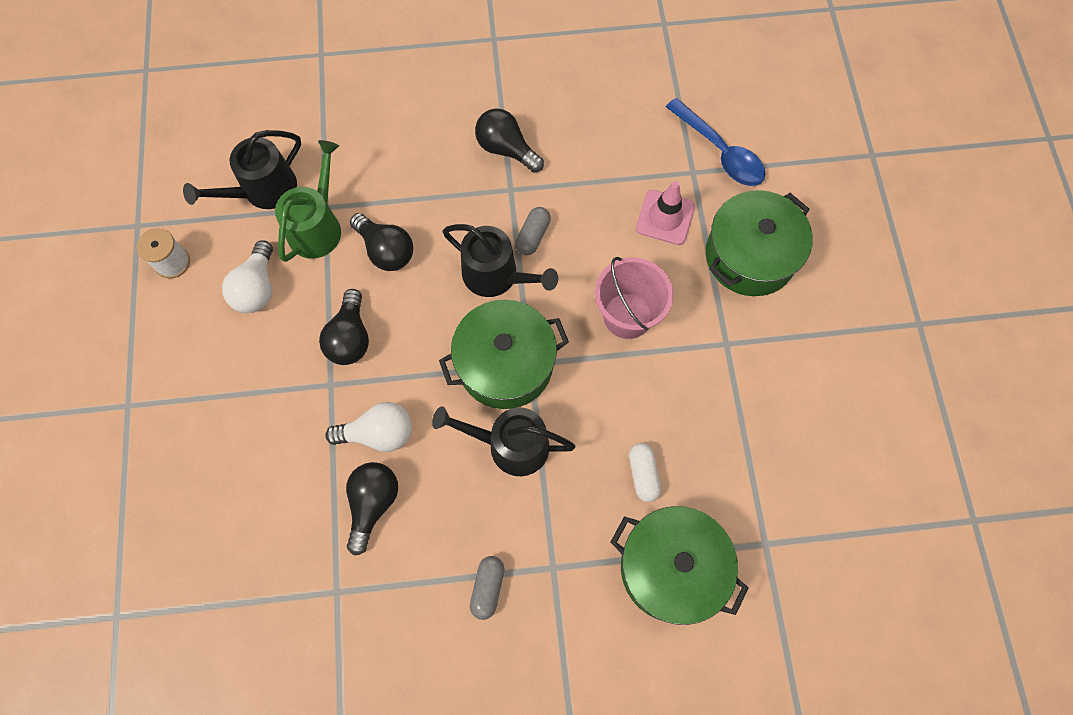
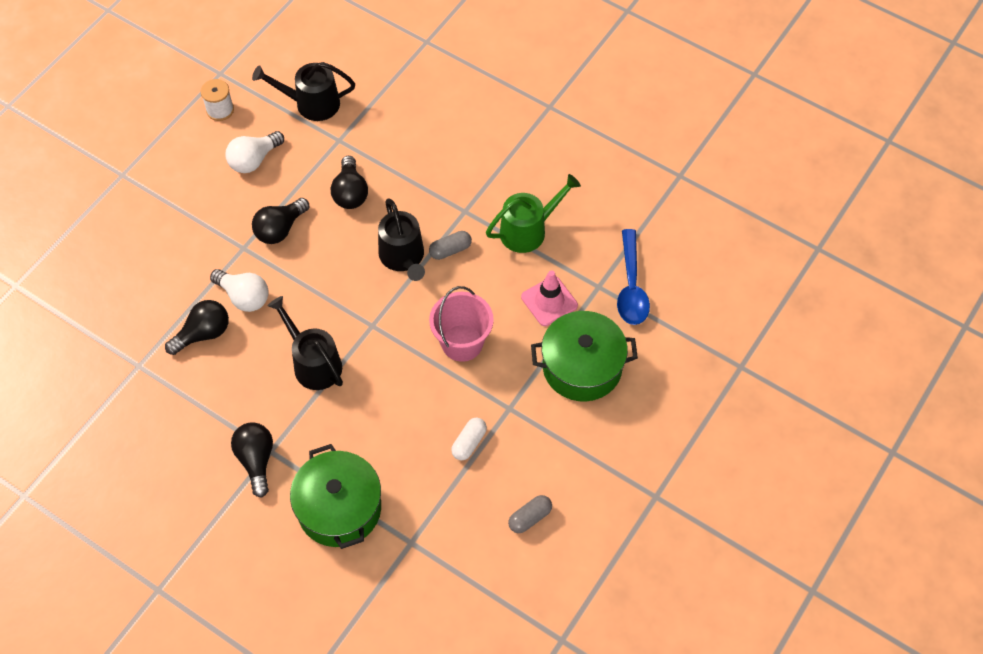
camera: 40 degrees right, 10 degrees down
green watering can [275,140,341,262] -> green watering can moved to [486,174,581,253]
green pot [439,300,569,409] -> none
grey capsule [470,556,504,620] -> grey capsule moved to [508,495,552,533]
black light bulb [475,108,544,173] -> black light bulb moved to [231,422,273,498]
white capsule [629,443,661,502] -> white capsule moved to [451,418,487,460]

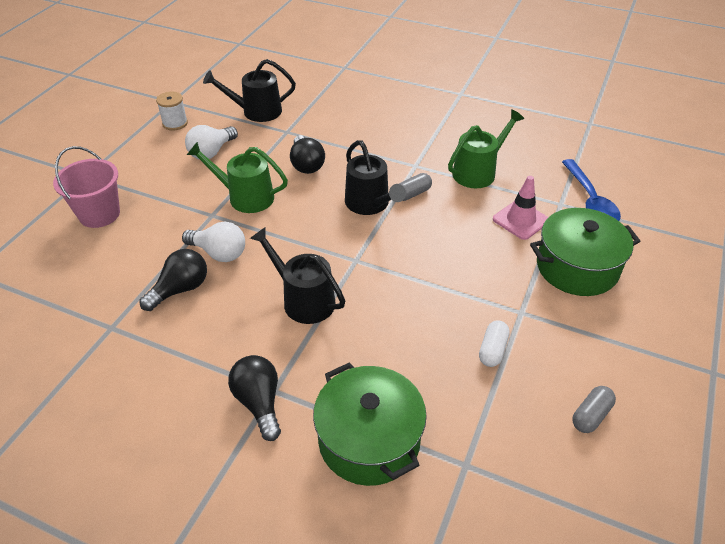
camera: 10 degrees left, 15 degrees down
black light bulb [252,198,309,244] -> green watering can [187,142,288,213]
pink bucket [429,286,494,362] -> pink bucket moved to [53,146,120,228]

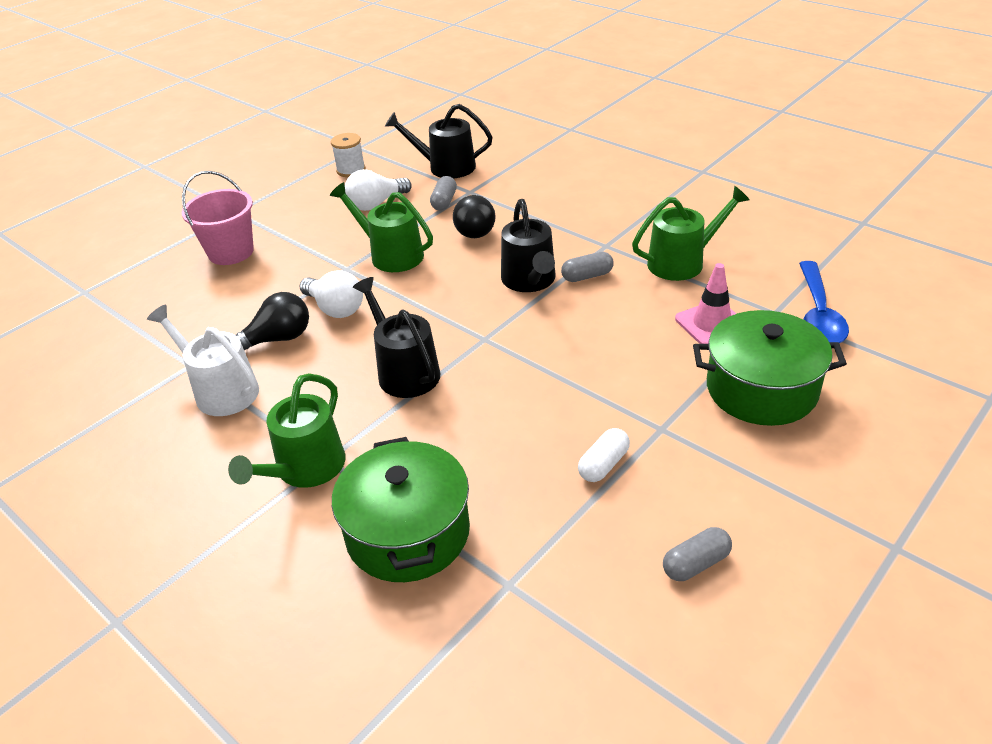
camera: 20 degrees right, 5 degrees down
black light bulb [228,355,281,441] -> green watering can [228,373,346,488]
none -> white watering can [147,305,259,416]
none -> grey capsule [430,176,457,211]

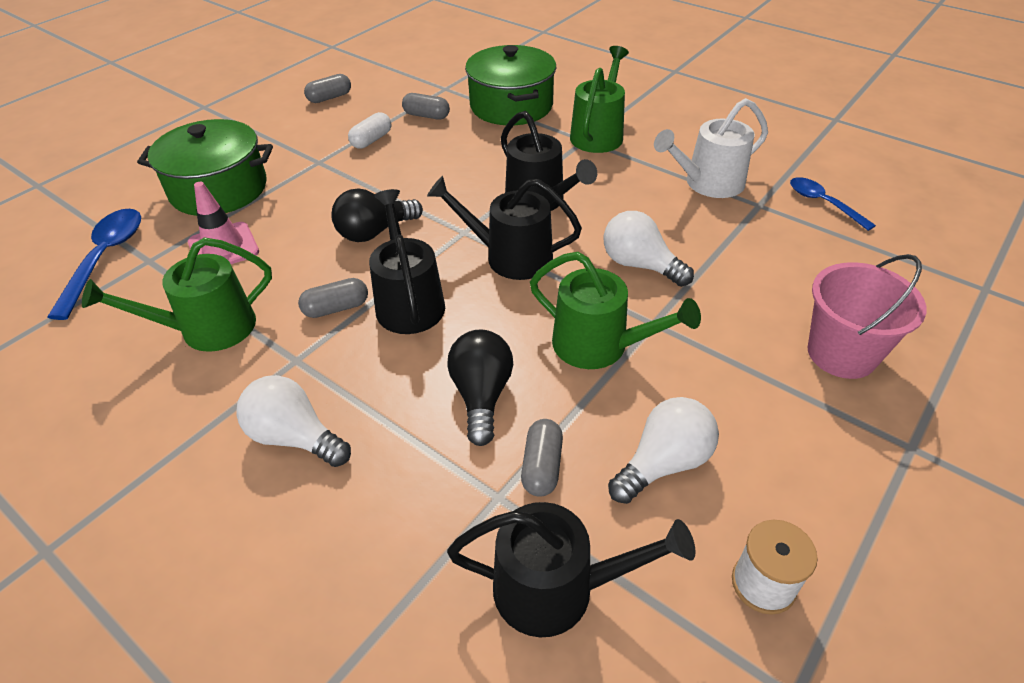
camera: 175 degrees right, 5 degrees up
white watering can [147,305,259,416] -> white watering can turned 120 degrees clockwise [654,98,768,198]
black light bulb [236,292,309,351] -> black light bulb moved to [331,188,423,242]
none -> white light bulb [236,375,351,467]
none -> grey capsule [402,93,450,119]
none -> black watering can [427,176,582,280]
none -> blue spoon [790,177,876,231]

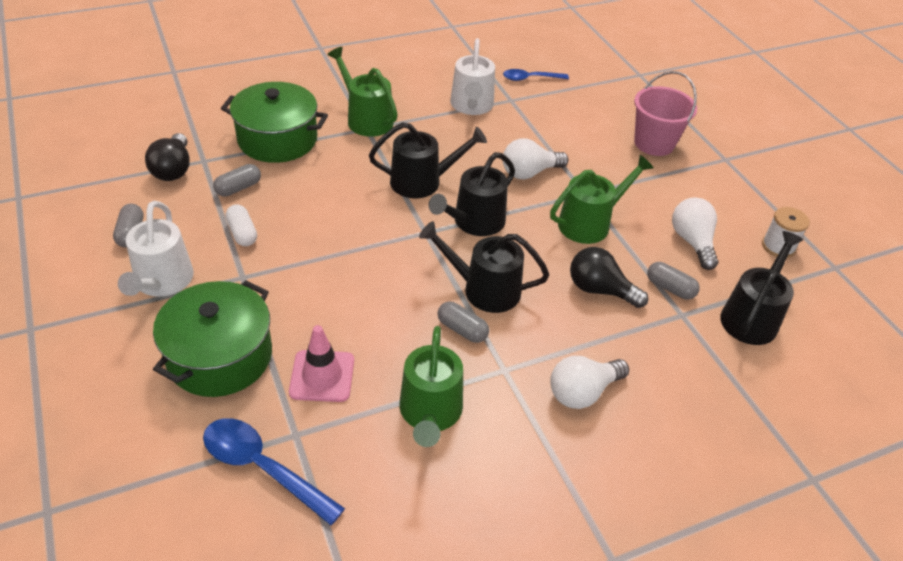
camera: 65 degrees left, 0 degrees up
grey capsule [298,278,368,318] -> grey capsule turned 60 degrees counterclockwise [438,302,489,343]
black light bulb [331,188,423,242] -> black light bulb moved to [145,133,190,181]
none -> white watering can [118,201,194,297]

